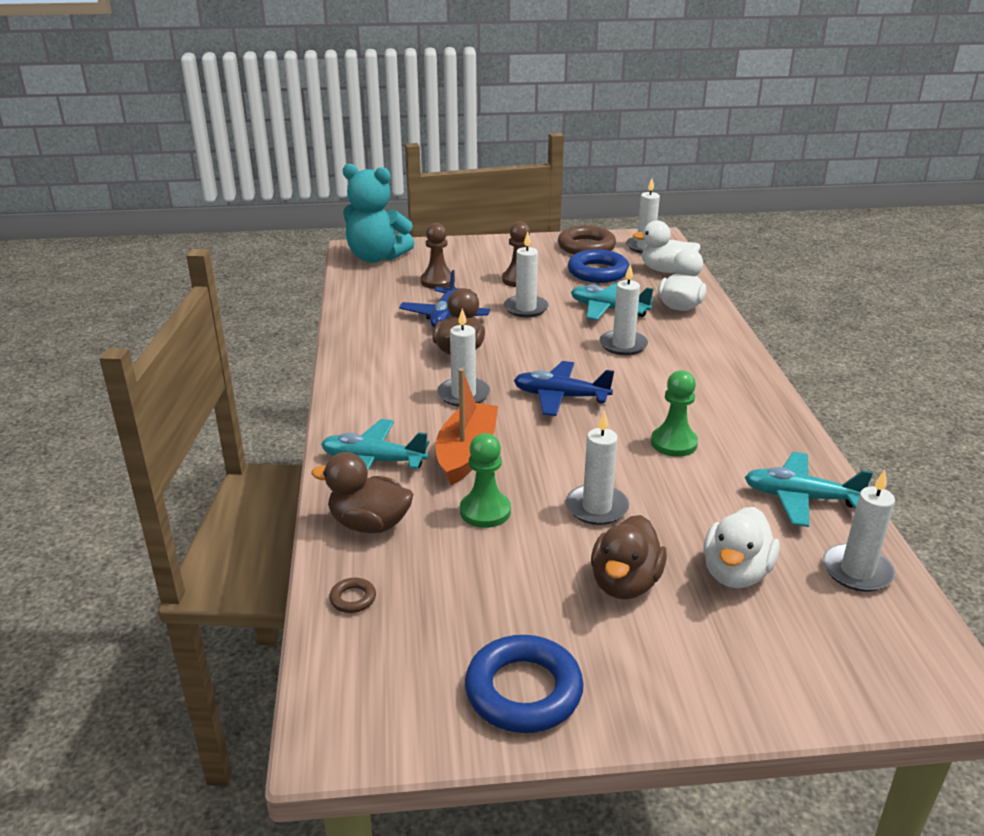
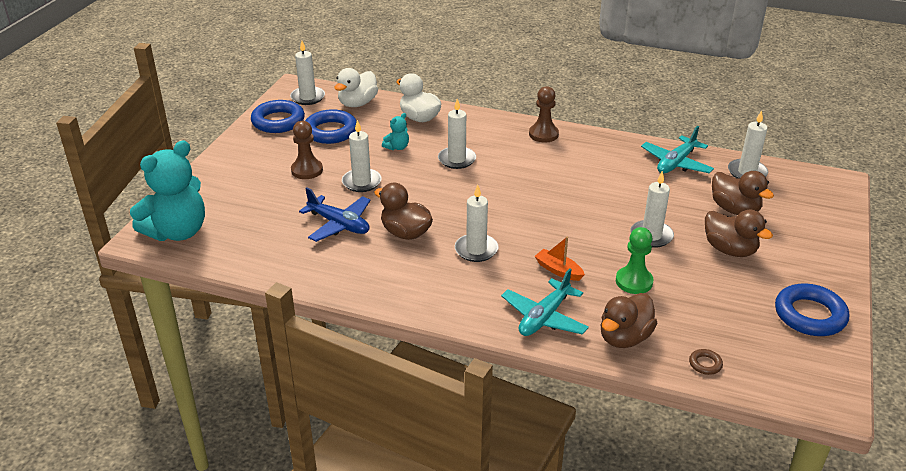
camera: 65 degrees left, 5 degrees up
brown pawn [421,223,455,289] -> brown pawn moved to [529,86,559,143]
orange boat [436,368,498,485] -> orange boat [535,236,585,281], size x0.56
blue plane [514,361,614,416] -> none
brown ring [558,226,616,254] -> blue ring [251,100,305,133]
turquoise plane [571,282,654,320] -> turquoise teddy bear [382,113,409,151]
green pawn [651,370,698,457] -> none
white duck [703,507,780,588] -> brown duck [712,171,774,215]

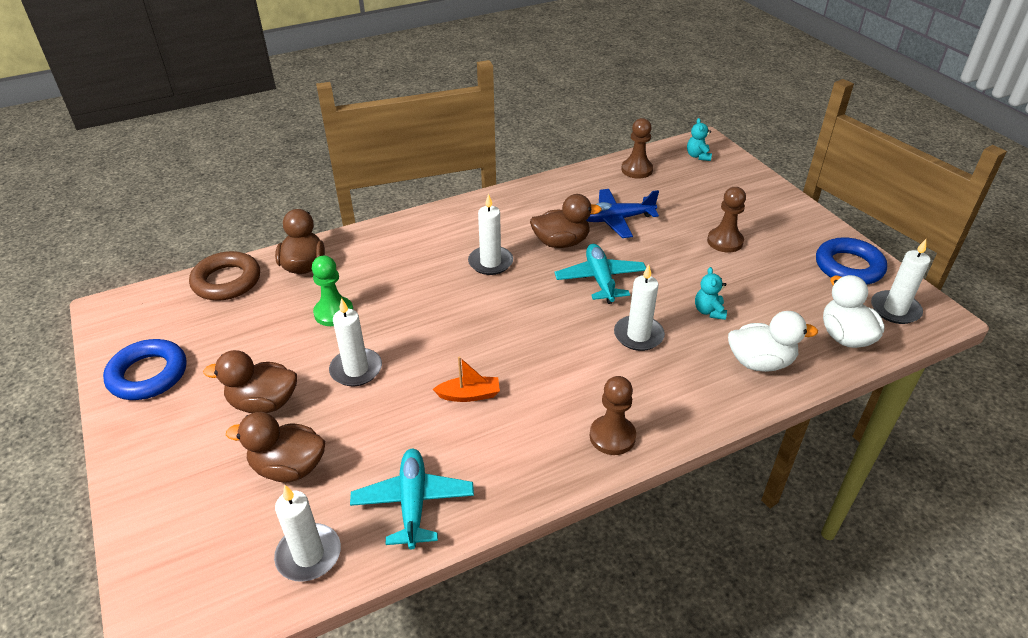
camera: 135 degrees right, 5 degrees up
turquoise teddy bear [130,140,205,241] -> turquoise teddy bear [687,118,712,161], size x0.42
blue ring [305,109,357,144] -> none
white candle [342,120,382,192] -> none
turquoise plane [501,268,589,336] -> turquoise plane moved to [555,244,646,304]
orange boat [535,236,585,281] -> orange boat moved to [433,356,500,402]
brown ring [689,349,723,375] -> brown ring [189,251,260,301], size x2.28
none -> brown pawn [621,118,653,179]

